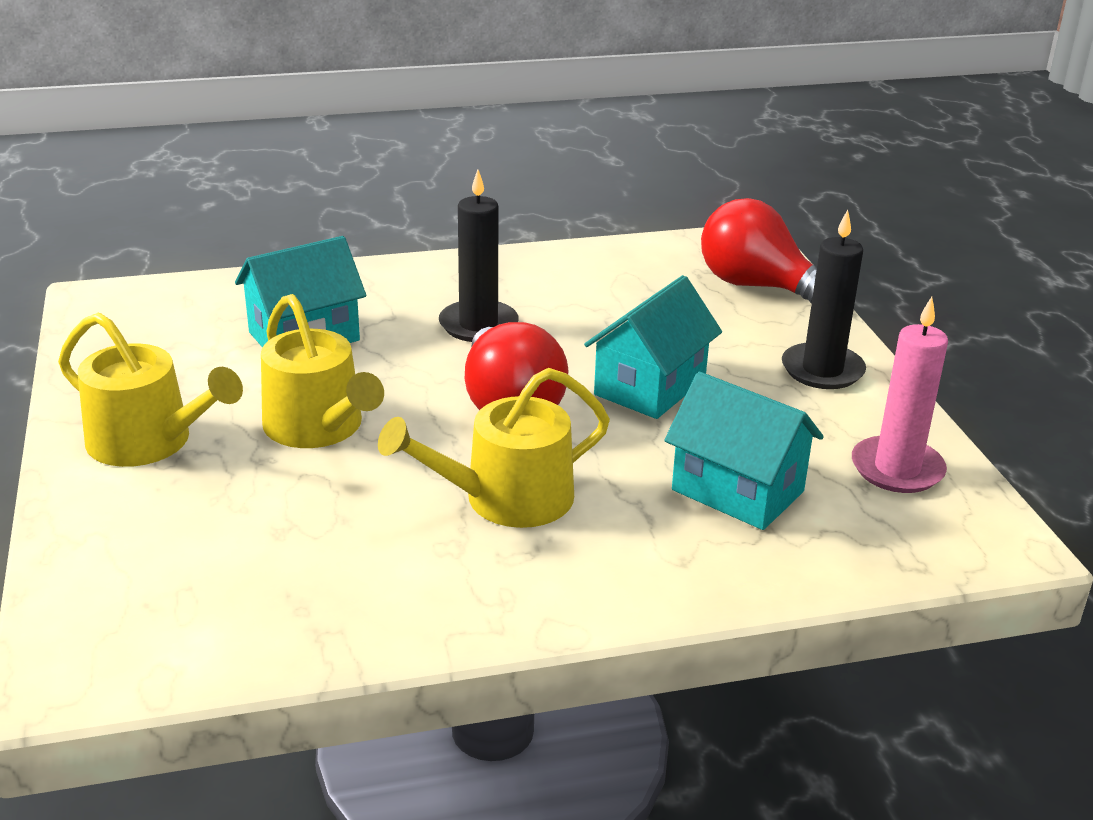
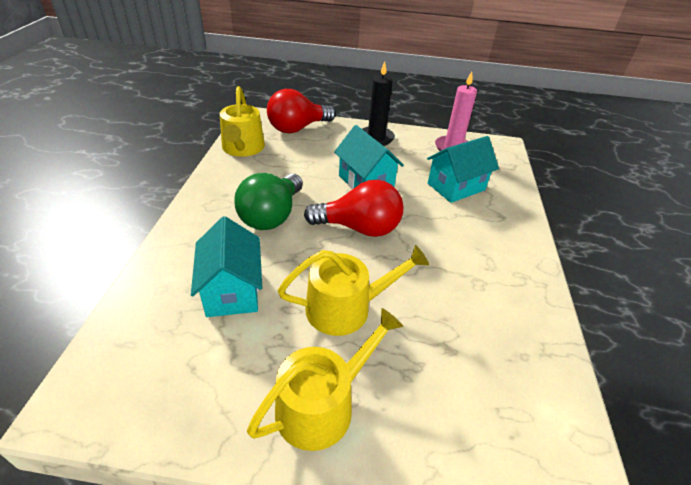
camera: 70 degrees left, 10 degrees up
yellow watering can [378,368,610,528] -> yellow watering can moved to [220,86,265,157]
black candle [439,170,518,342] -> green light bulb [234,173,303,230]

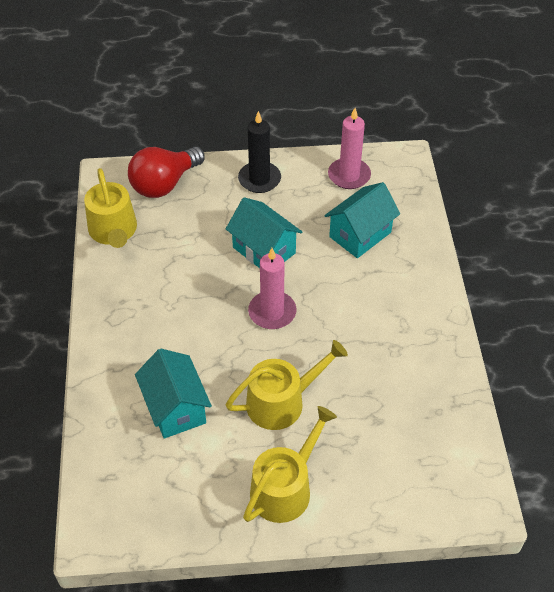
camera: 10 degrees left, 10 degrees up
green light bulb [234,173,303,230] -> none
red light bulb [304,180,403,237] -> pink candle [248,248,296,329]

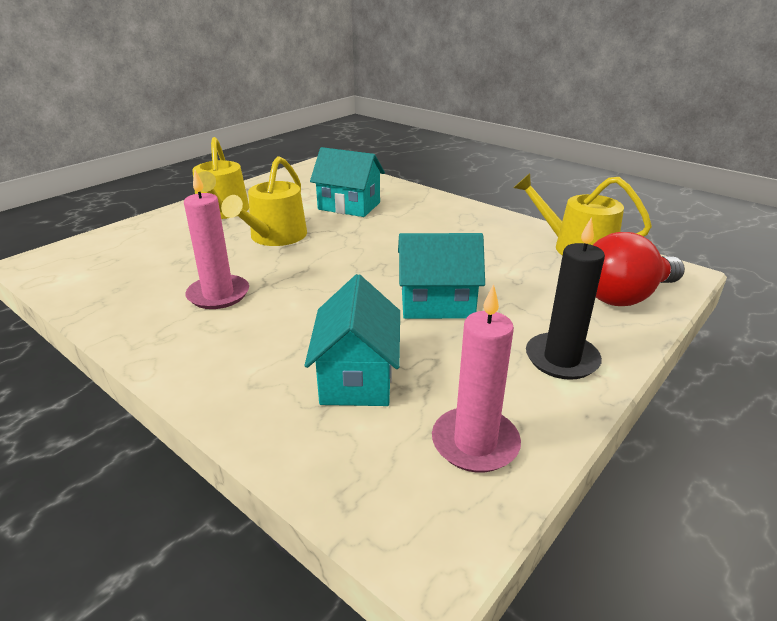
camera: 135 degrees right, 20 degrees down
red light bulb [128,147,205,198] -> red light bulb turned 120 degrees counterclockwise [593,232,685,306]
pink candle [248,248,296,329] -> pink candle moved to [184,170,249,309]

